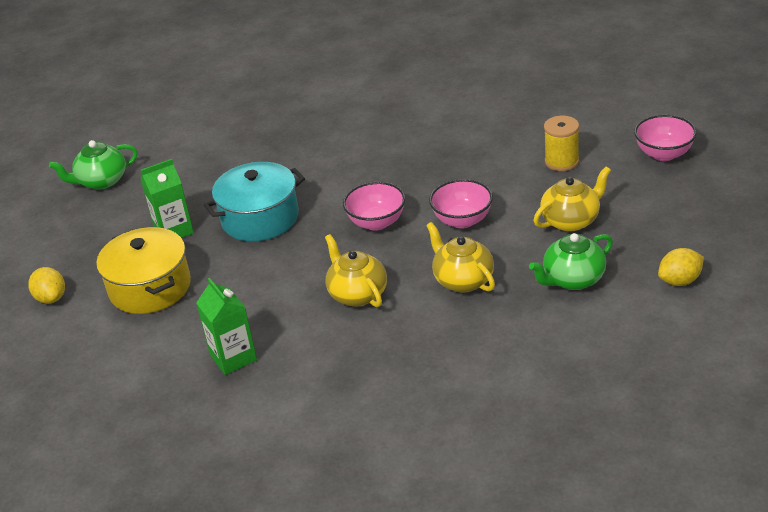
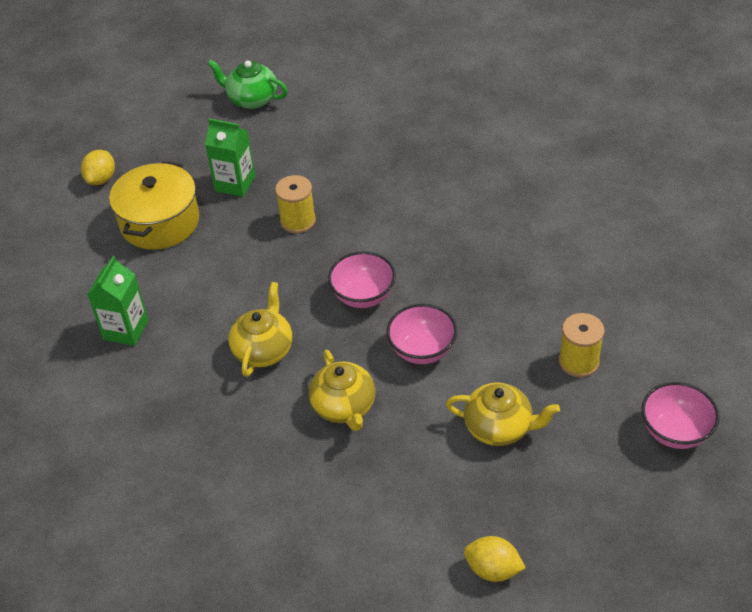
camera: 45 degrees right, 10 degrees up
turquoise pot [204,162,305,241] -> yellow spool [275,175,316,233]
yellow teapot [426,222,495,292] -> yellow teapot turned 150 degrees clockwise [309,350,375,431]
green teapot [529,233,613,290] -> none

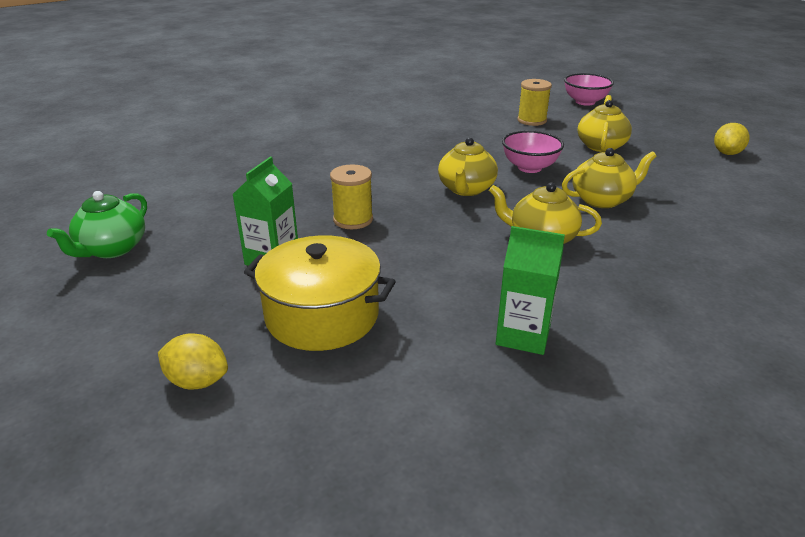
camera: 90 degrees left, 15 degrees down
pink bowl [328,251,396,308] -> yellow teapot [438,137,498,196]

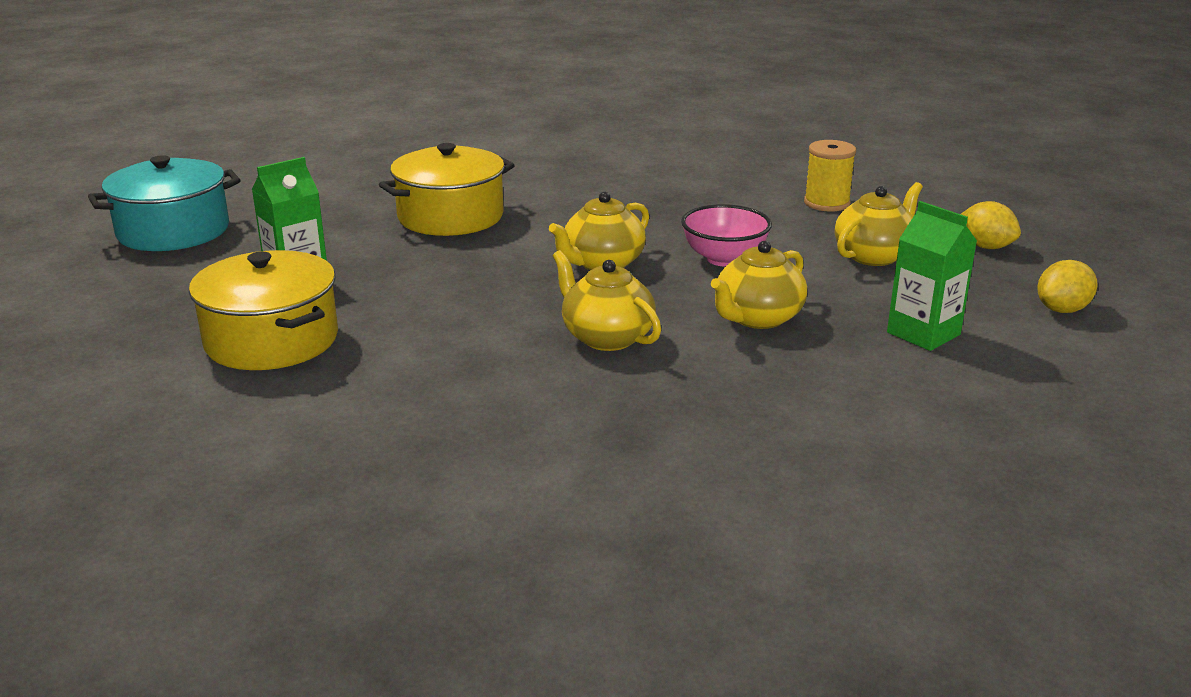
camera: 30 degrees right, 5 degrees down
green teapot [47,191,147,258] -> turquoise pot [88,155,240,251]
yellow lemon [158,333,228,389] -> yellow lemon moved to [961,201,1021,249]
yellow spool [330,164,373,229] -> none
green carton [496,226,565,355] -> green carton moved to [887,201,977,351]
yellow teapot [562,148,656,208] -> yellow teapot turned 120 degrees clockwise [711,241,807,329]
pink bowl [564,73,614,106] -> none
none -> yellow pot [379,143,515,236]

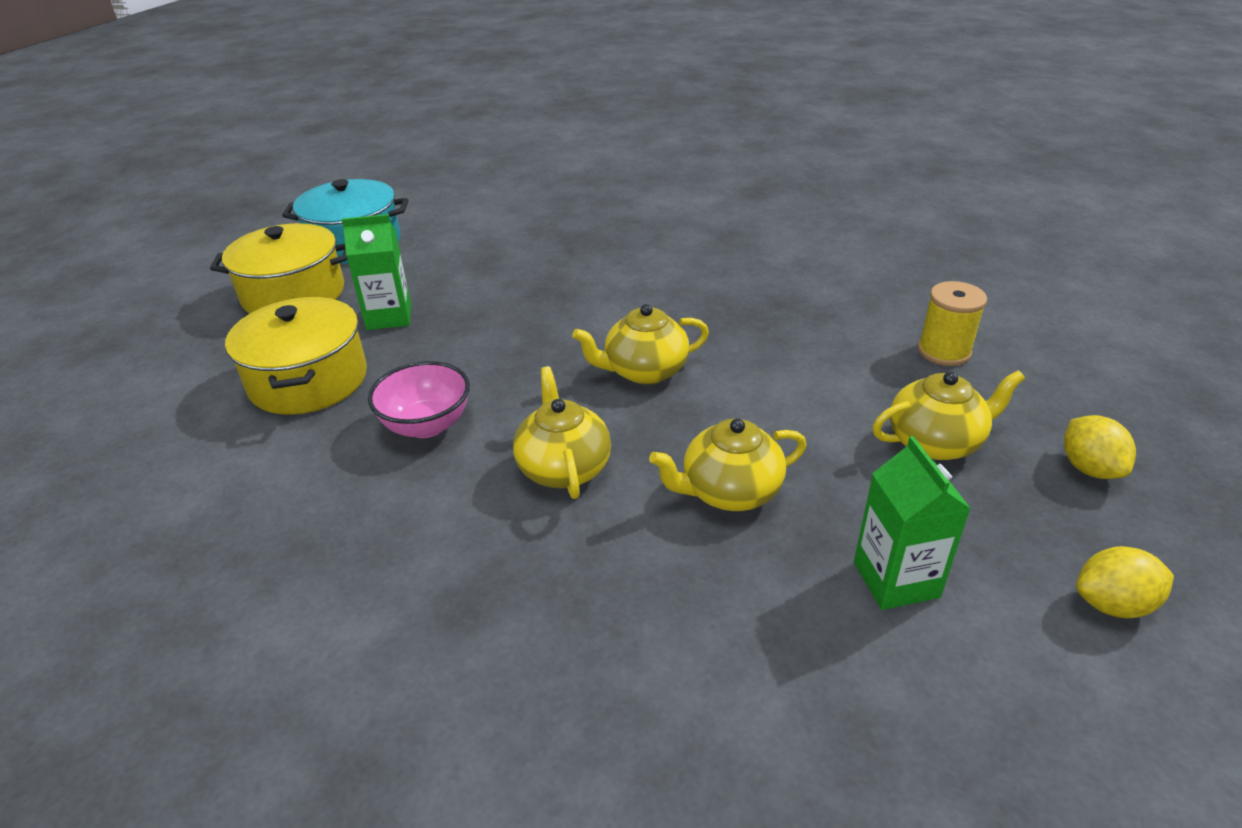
camera: 30 degrees right, 10 degrees up
yellow pot [379,143,515,236] -> yellow pot moved to [210,223,348,314]
pink bowl [681,204,772,267] -> pink bowl moved to [368,361,470,438]

